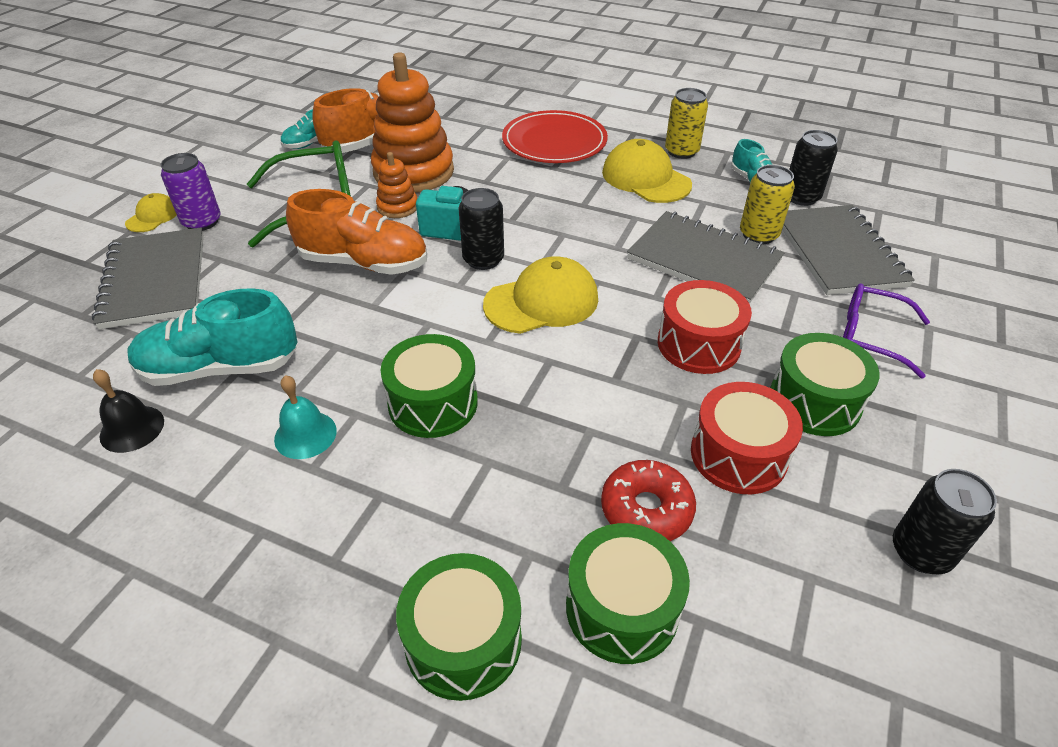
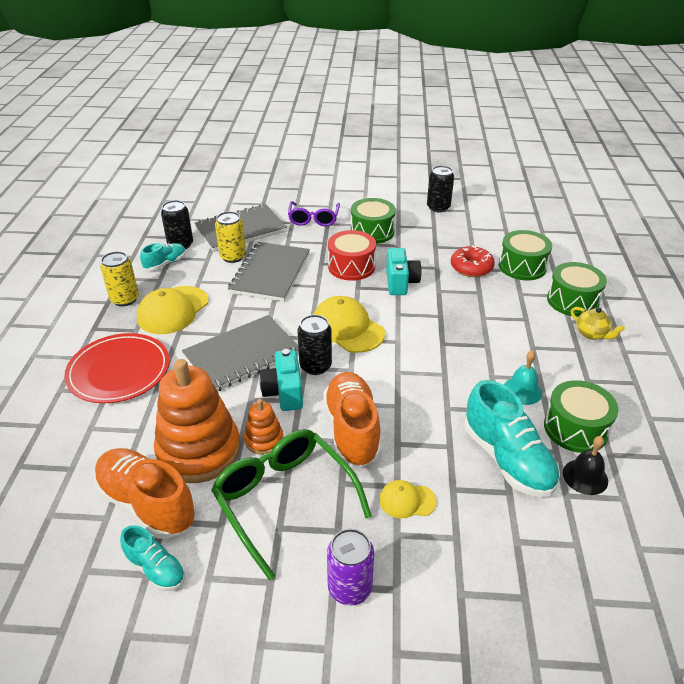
camera: 110 degrees left, 5 degrees down
grey notebook [92,228,204,329] -> grey notebook moved to [182,315,299,391]
yellow cap [125,193,177,232] -> yellow cap moved to [379,480,437,519]
green drum [381,334,478,438] -> green drum moved to [544,380,618,453]
red drum [691,382,803,494] -> none
none -> turquoise camera [386,248,422,295]
none -> yellow teapot [571,307,625,340]

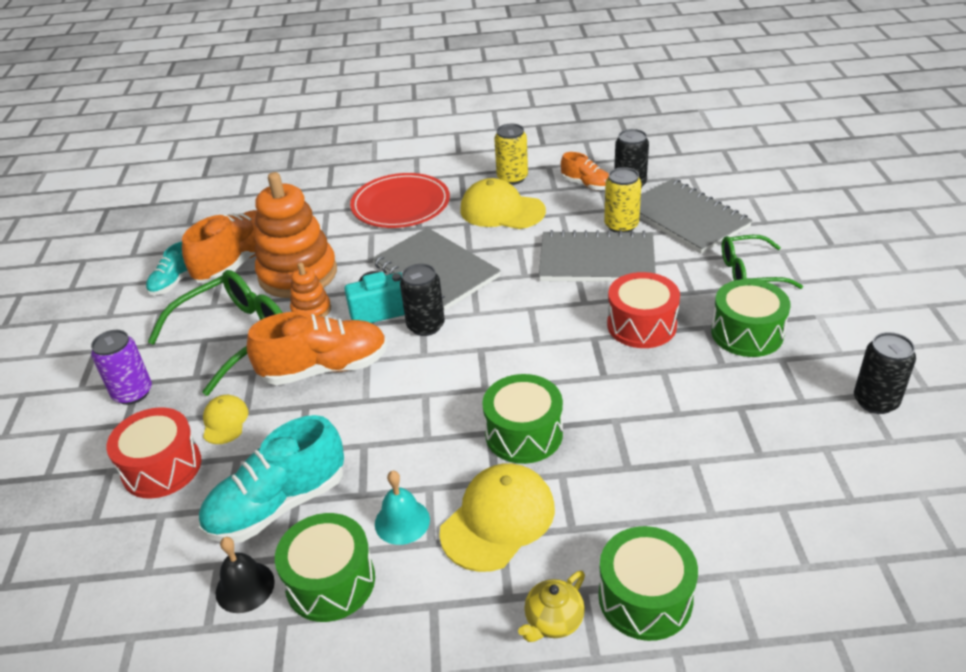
camera: 85 degrees right, 0 degrees up
turquoise shoe [140,243,186,270] -> orange shoe [561,152,609,190]
purple glasses [288,201,340,226] -> green glasses [722,235,803,289]
yellow cap [313,296,385,353] -> yellow cap moved to [439,463,555,572]
turquoise camera [386,248,422,295] -> none
red donut [451,245,495,277] -> none
green drum [499,230,552,281] -> green drum moved to [482,374,563,464]
none -> red drum [106,407,201,499]

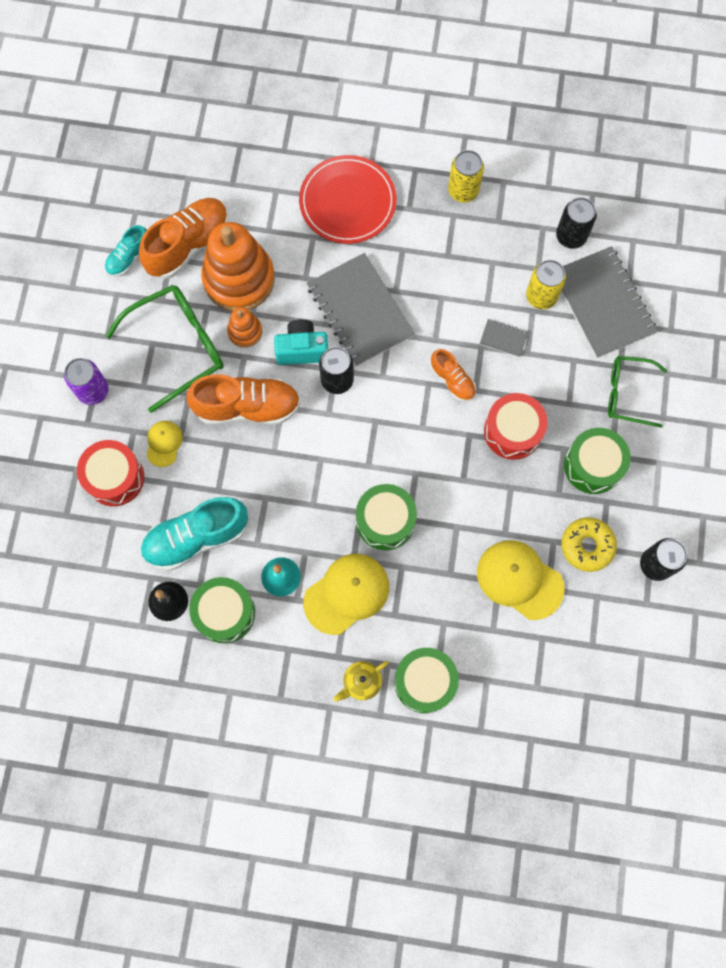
camera: 10 degrees right, 35 degrees up
yellow cap [460,178,546,229] -> yellow cap moved to [477,540,565,620]
grey notebook [539,230,656,282] -> grey notebook [480,319,528,357], size x0.42
orange shoe [561,152,609,190] -> orange shoe moved to [431,349,476,402]
none -> yellow donut [562,517,617,572]

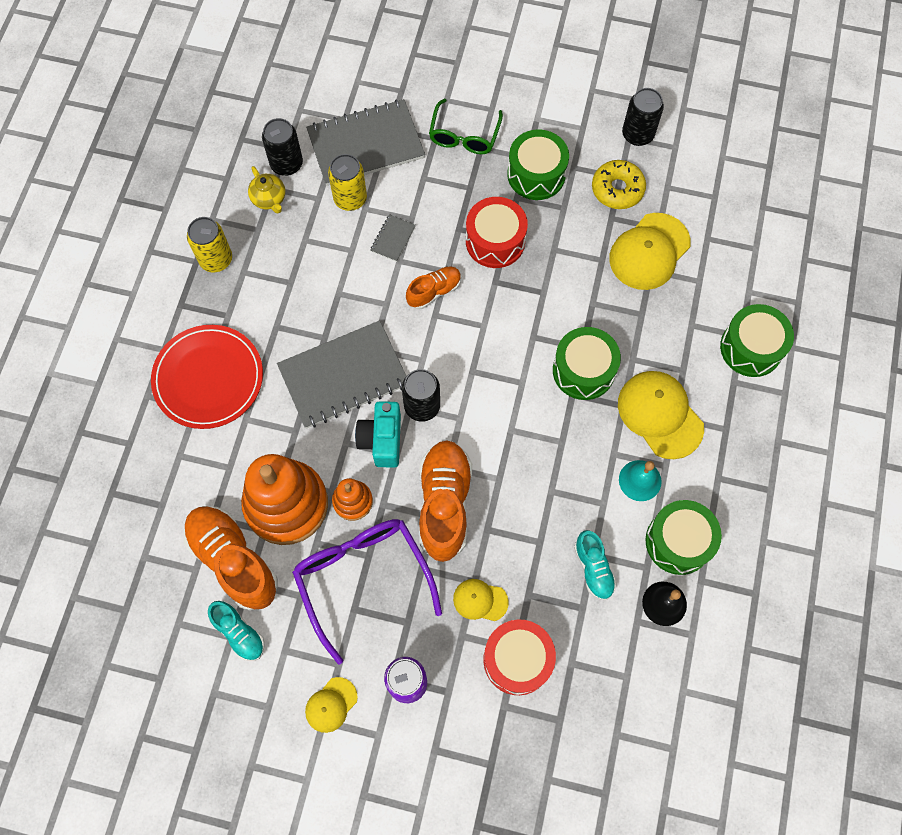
camera: 85 degrees left, 5 degrees down
green glasses [106,285,224,413] -> purple glasses [292,519,442,665]
turquoise shoe [140,497,248,571] -> turquoise shoe [574,530,617,600], size x0.55
yellow teapot [334,661,389,702] -> yellow teapot moved to [248,166,285,214]
none -> yellow cap [305,677,358,733]

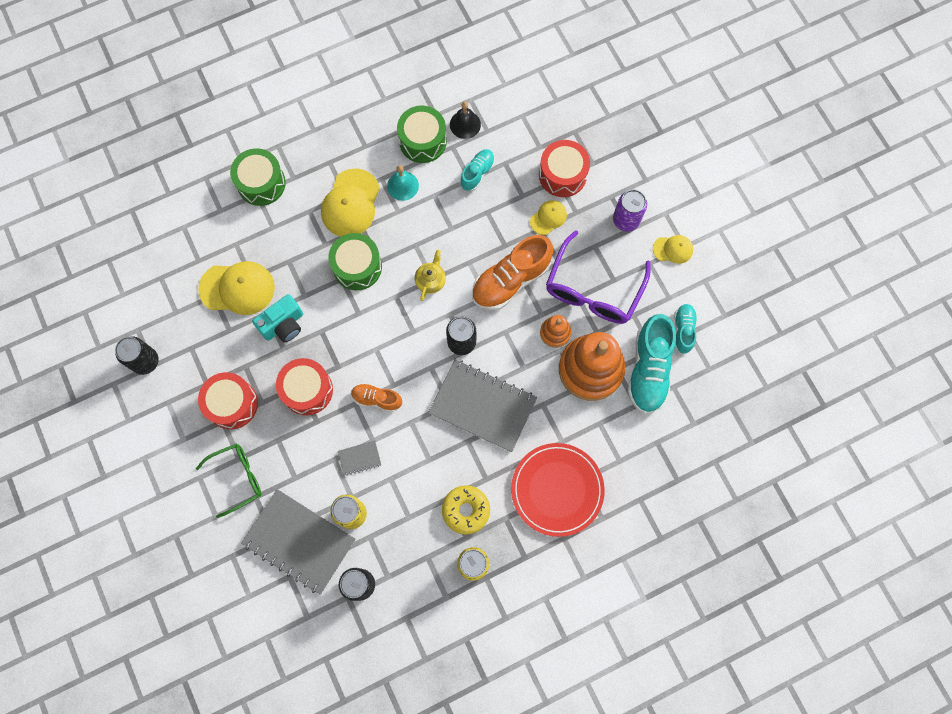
camera: 130 degrees left, 5 degrees up
orange shoe [183,506,278,611] -> turquoise shoe [627,314,676,414]
yellow teapot [248,166,285,214] -> yellow teapot moved to [415,249,446,301]
turquoise camera [355,401,401,468] -> turquoise camera moved to [252,294,303,342]
yellow cap [453,579,509,621] -> yellow cap turned 105 degrees counterclockwise [530,200,567,235]
green drum [507,129,569,200] -> red drum [198,372,258,429]
yellow donut [592,160,646,209] -> yellow donut moved to [442,485,490,534]

